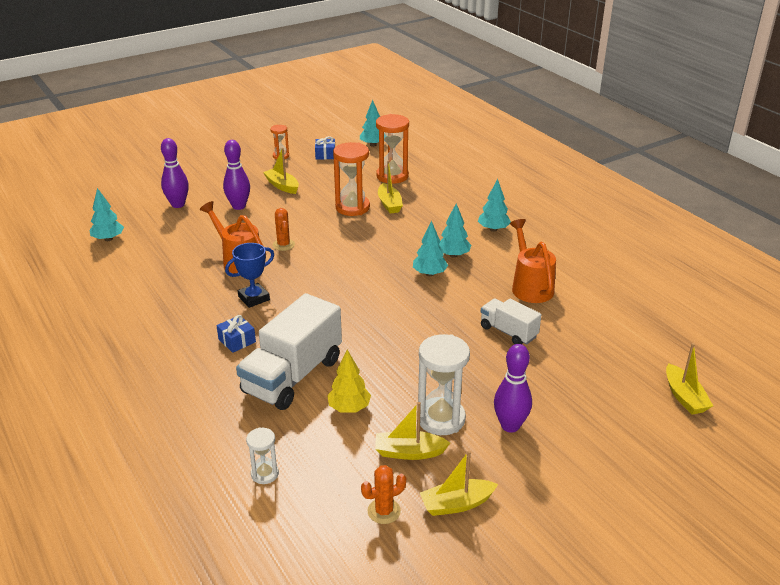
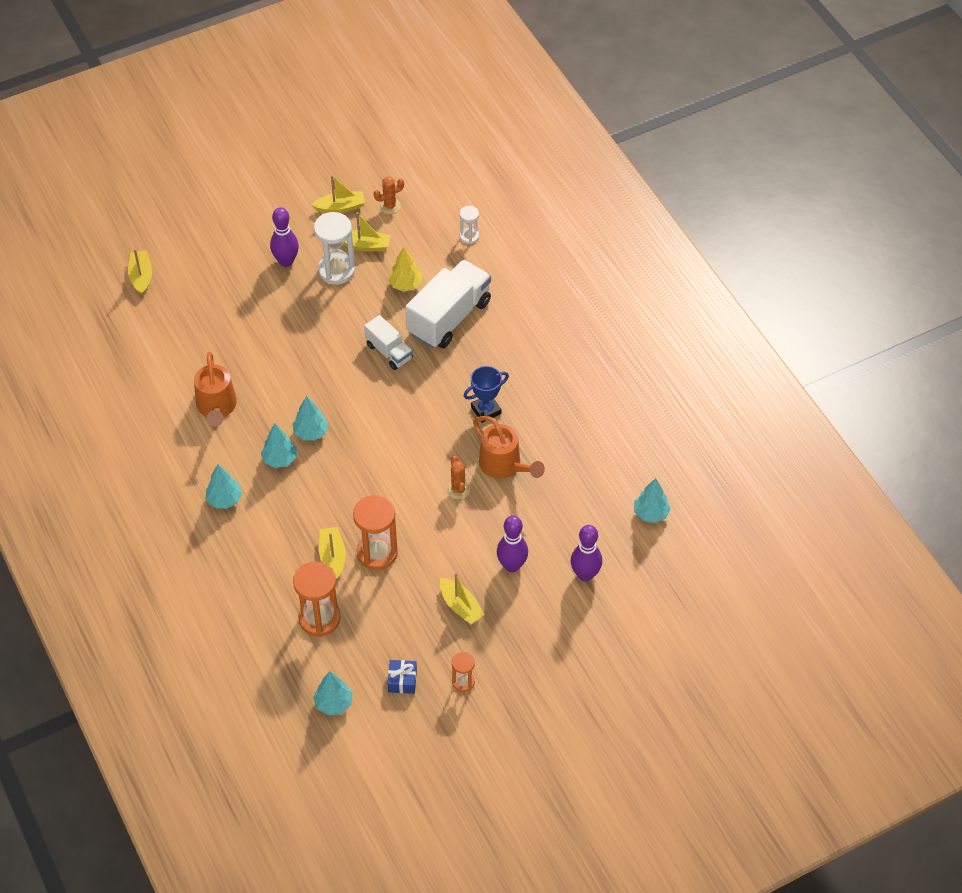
camera: 175 degrees left, 20 degrees up
blue gift [216,315,256,353] -> none
white truck [481,298,541,344] -> white truck moved to [364,315,413,370]

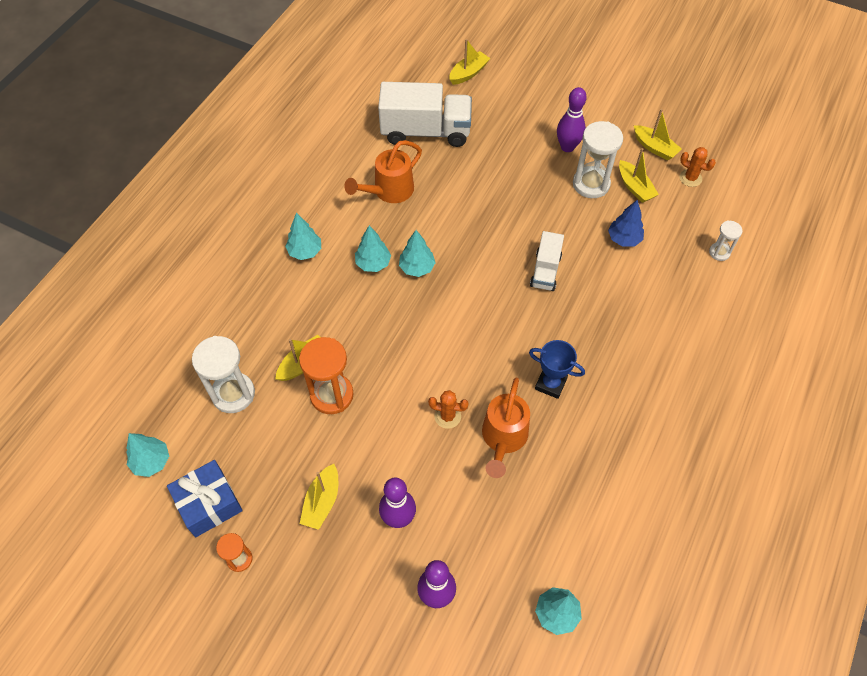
camera: 55 degrees right, 5 degrees up
orange hourglass [293,561,341,637] -> white hourglass [192,336,255,413]
yellow tree [388,247,422,292] -> blue tree [608,200,644,247]
blue gift [388,660,417,694] -> blue gift [167,460,243,537], size x1.70
white truck [405,260,491,348] -> white truck moved to [378,82,472,147]
orange cactus [446,456,470,499] -> orange cactus turned 60 degrees clockwise [428,390,469,429]

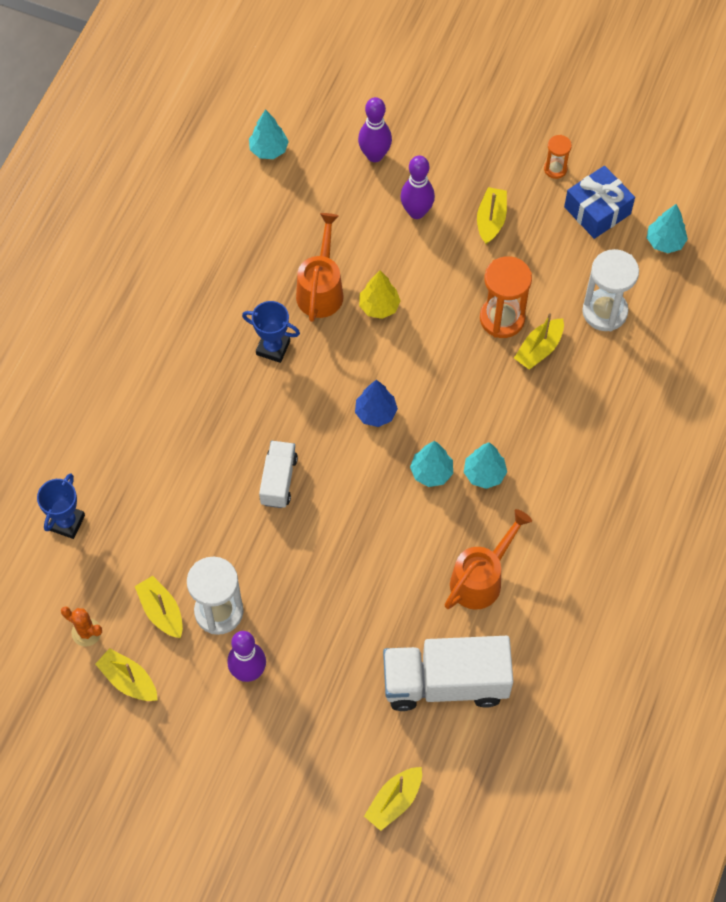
camera: 175 degrees right, 5 degrees up
turquoise tree [285,213,321,260] -> none
orange cactus [428,390,469,429] -> yellow tree [359,270,401,319]
blue tree [608,200,644,247] -> blue tree moved to [355,380,398,427]
white hourglass [709,221,743,261] -> blue trophy [37,473,85,539]

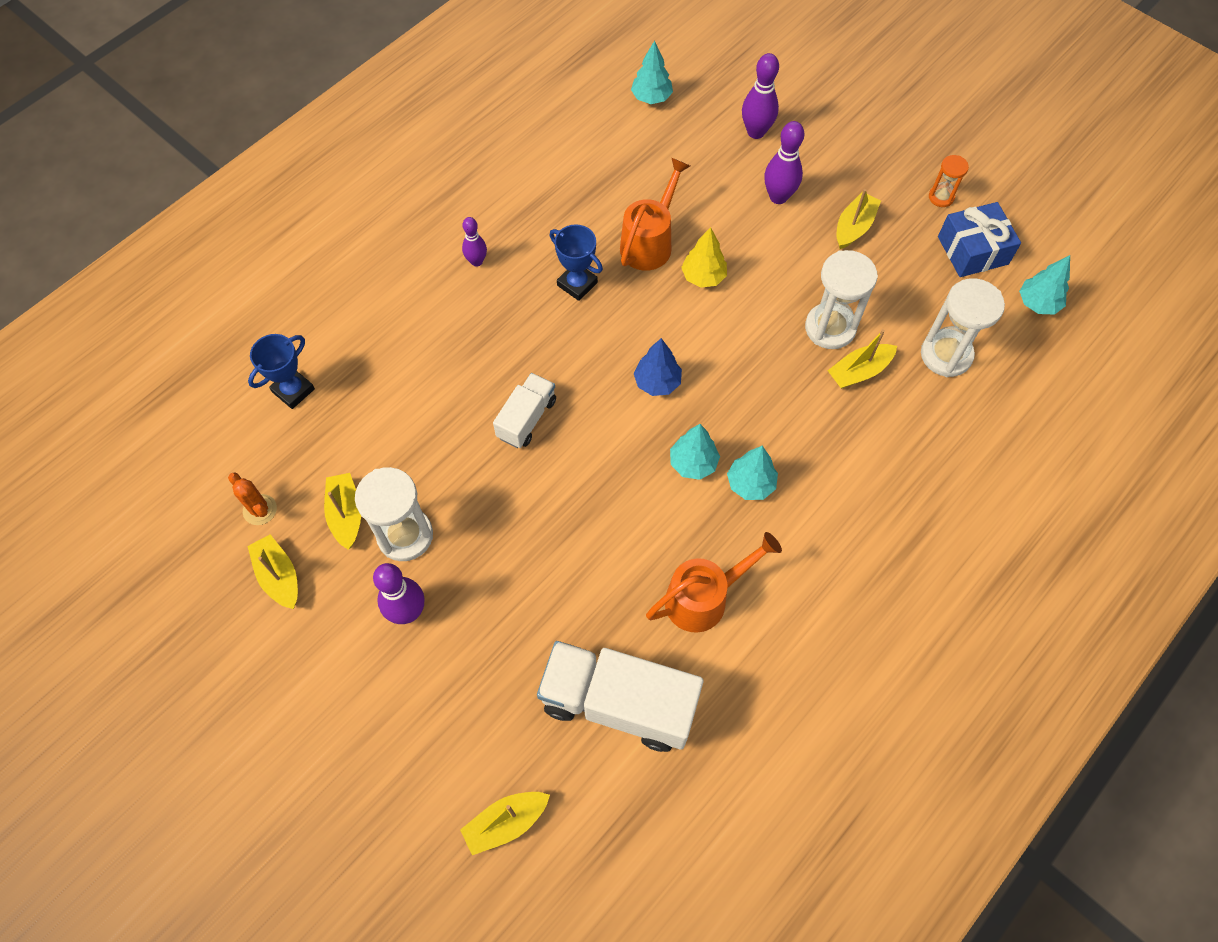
camera: 20 degrees right, 0 degrees up
orange hourglass [480,256,532,338] -> white hourglass [805,250,878,349]
none -> purple bowling pin [462,217,487,267]

